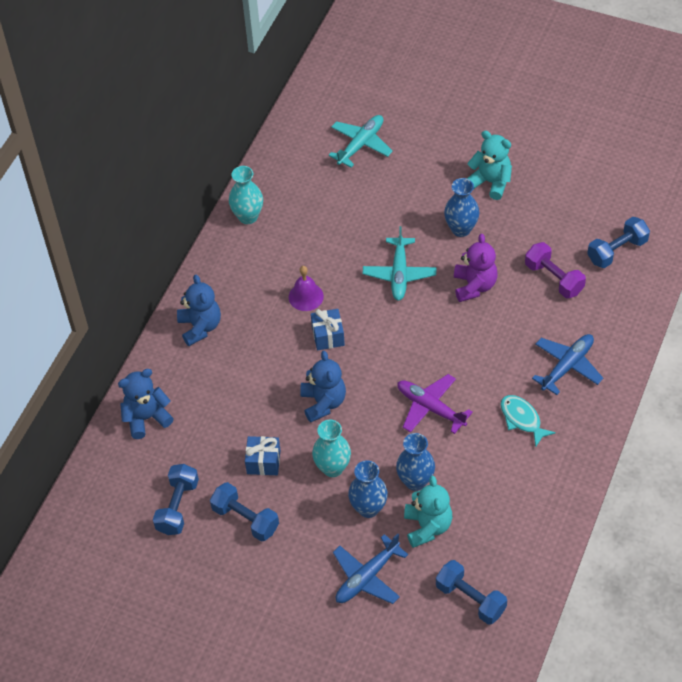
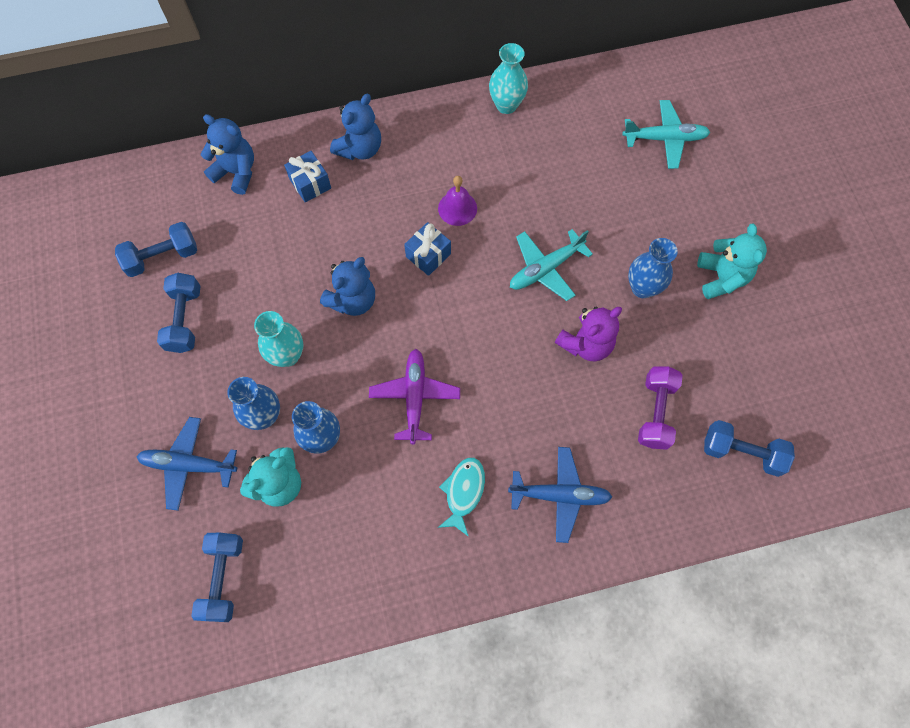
camera: 50 degrees right, 15 degrees up
blue gift [245,436,281,475] -> blue gift moved to [284,151,331,202]

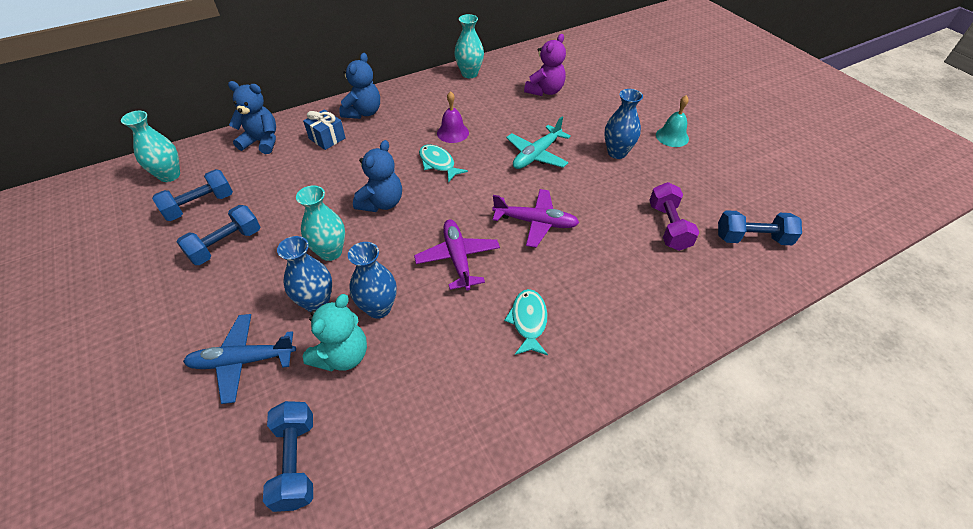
camera: 15 degrees left, 20 degrees down
blue dumbbell [157,273,200,353] -> blue dumbbell turned 60 degrees clockwise [177,205,260,265]
blue gift [404,222,451,276] -> turquoise fish [419,145,468,182]
blue plane [508,447,612,543] -> none
purple teddy bear [555,307,622,361] -> purple teddy bear moved to [524,34,566,96]
turquoise plane [623,100,710,169] -> none
turquoise teddy bear [697,224,767,299] -> turquoise bell [656,95,689,147]
none -> turquoise vase [121,111,180,182]
none -> purple plane [492,189,579,248]

